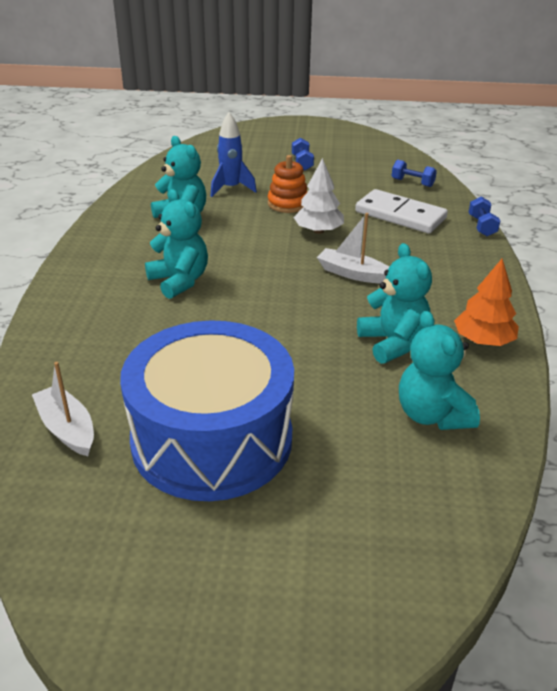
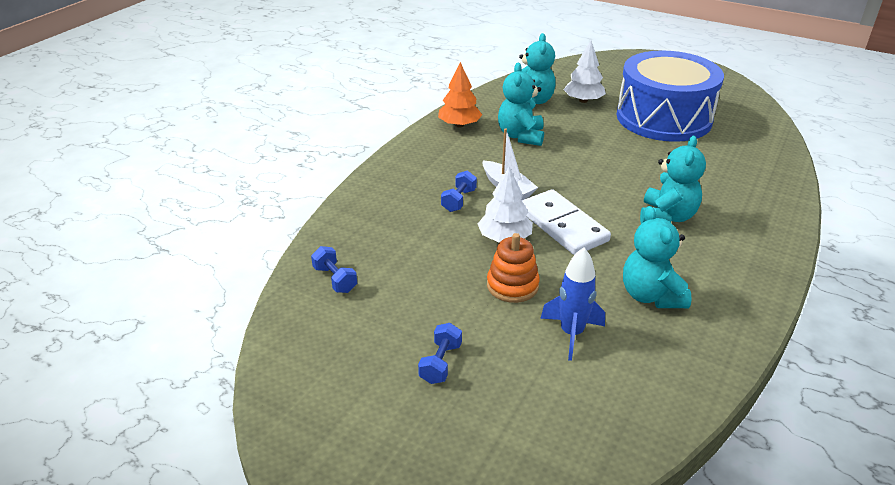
camera: 155 degrees left, 0 degrees up
white boat [32,362,94,456] -> none
turquoise teddy bear [145,189,208,299] -> turquoise teddy bear turned 150 degrees counterclockwise [640,136,706,224]
white domino [355,189,448,233] -> white domino moved to [521,189,611,255]
blue dumbbell [469,197,500,236] -> blue dumbbell moved to [441,170,477,212]
none -> white tree [563,41,606,103]

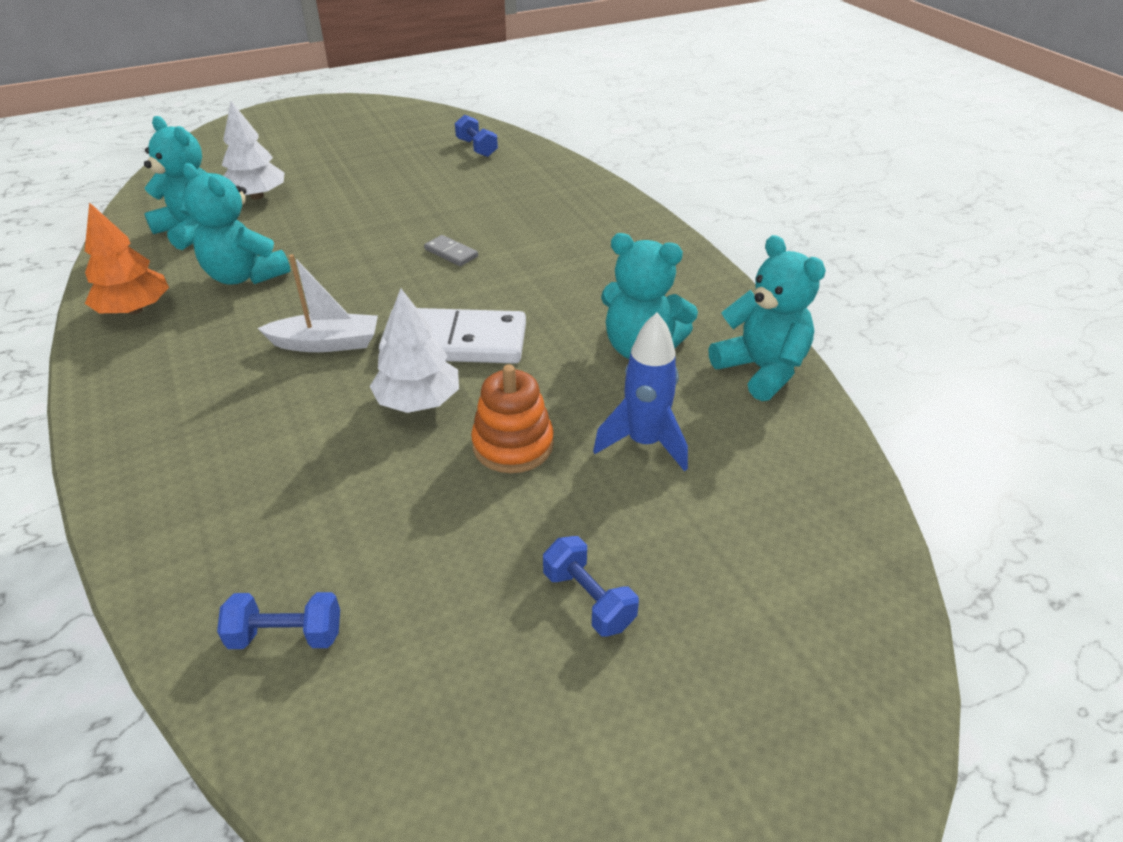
camera: 55 degrees left, 5 degrees up
blue dumbbell [441,170,477,212] -> blue dumbbell moved to [455,115,498,157]
blue drum [617,50,724,142] -> none
turquoise teddy bear [640,136,706,224] -> turquoise teddy bear moved to [709,235,826,401]
none -> grey domino [424,235,478,266]

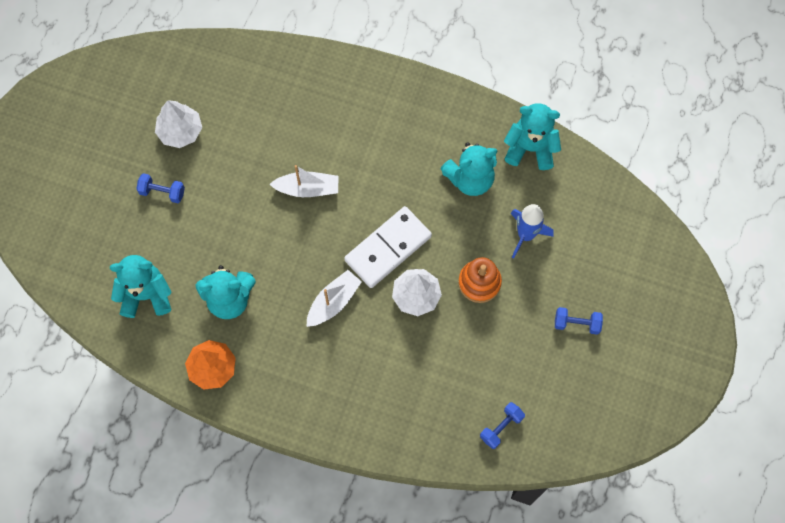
camera: 45 degrees left, 30 degrees up
white tree [222,101,285,200] -> white tree moved to [155,100,202,148]
grey domino [424,235,478,266] -> white boat [269,165,338,197]
blue dumbbell [455,115,498,157] -> blue dumbbell moved to [136,173,185,203]

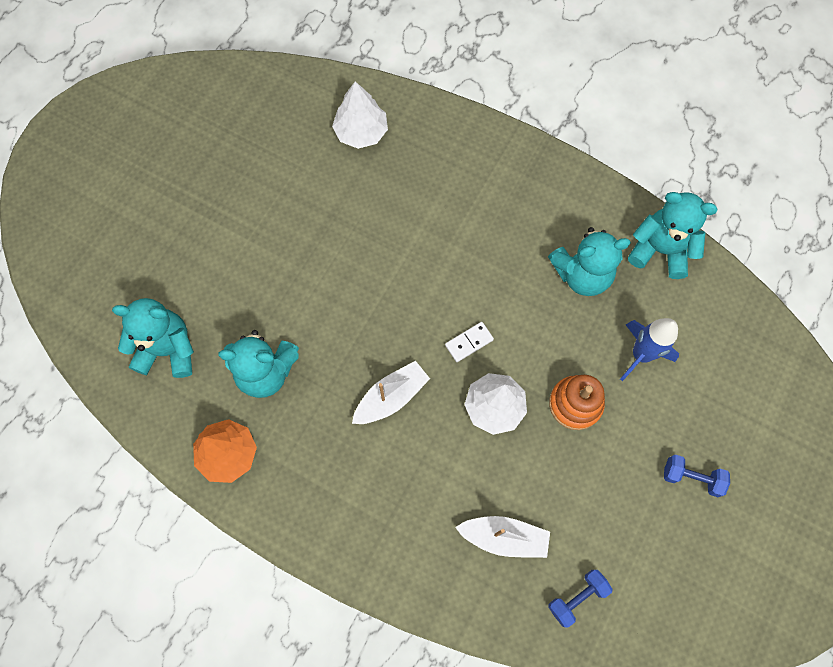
camera: 10 degrees right, 0 degrees up
blue dumbbell [136,173,185,203] -> none
white tree [155,100,202,148] -> white tree moved to [332,81,388,149]
white boat [269,165,338,197] -> white boat moved to [455,516,550,558]
white domino [344,206,432,288] -> white domino [445,322,494,362], size x0.44

